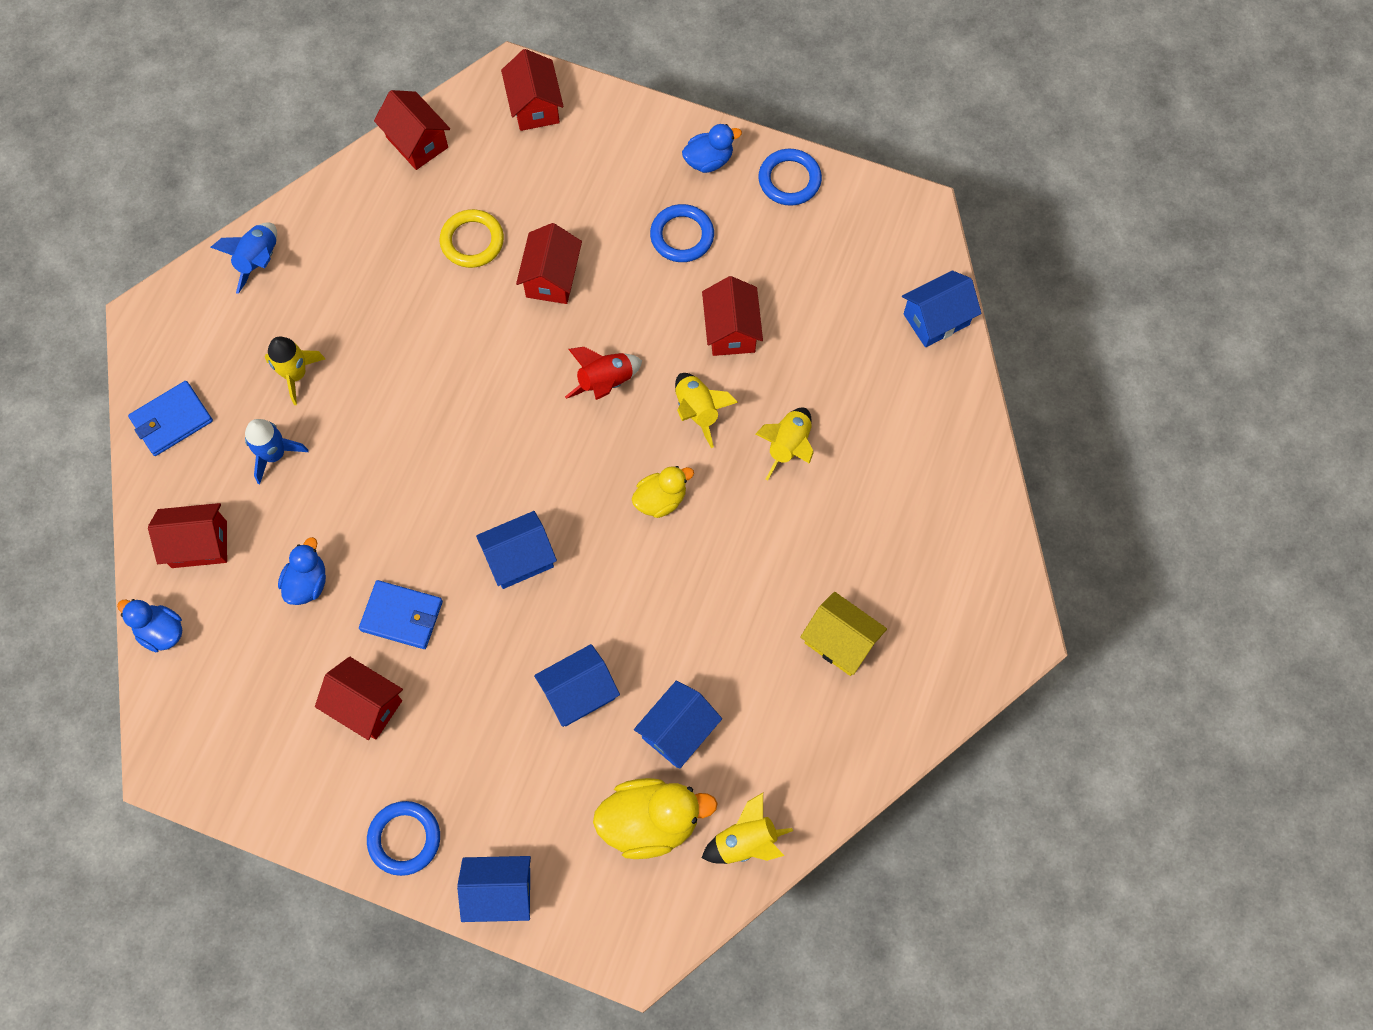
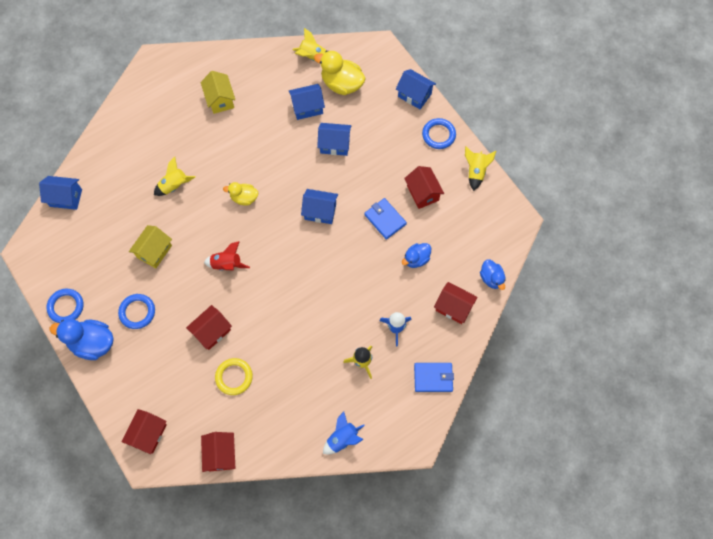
camera: 145 degrees left, 0 degrees up
yellow rocket [675,373,738,448] -> yellow rocket moved to [465,146,496,191]
blue duck [682,124,742,173] -> blue duck [50,319,114,360], size x1.67
red house [702,276,763,356] -> yellow house [129,225,172,269]

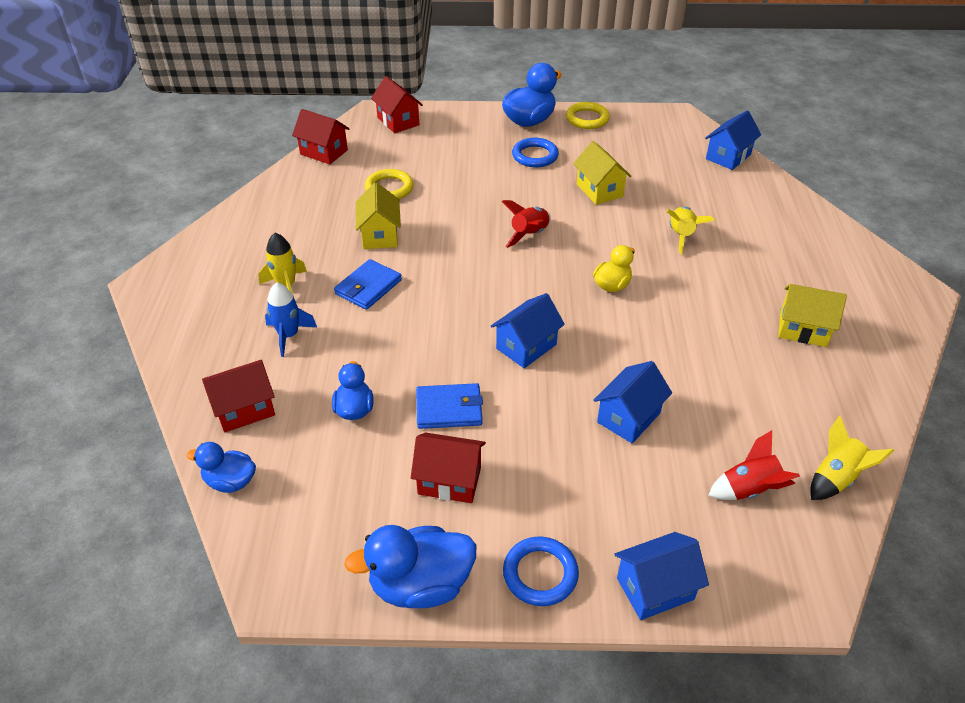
camera: 125 degrees right, 25 degrees down
blue ring [47,289,84,323] -> yellow ring [566,102,610,129]
red house [186,305,232,350] -> none
blue house [289,84,325,120] -> none
yellow duck [314,51,366,95] -> red rocket [709,430,800,500]
blue rocket [323,411,365,455] -> none
blue wallet [414,363,454,392] -> blue wallet moved to [334,259,402,310]
yellow rocket [465,146,496,191] -> blue duck [344,525,476,608]
none -> yellow house [356,182,401,249]

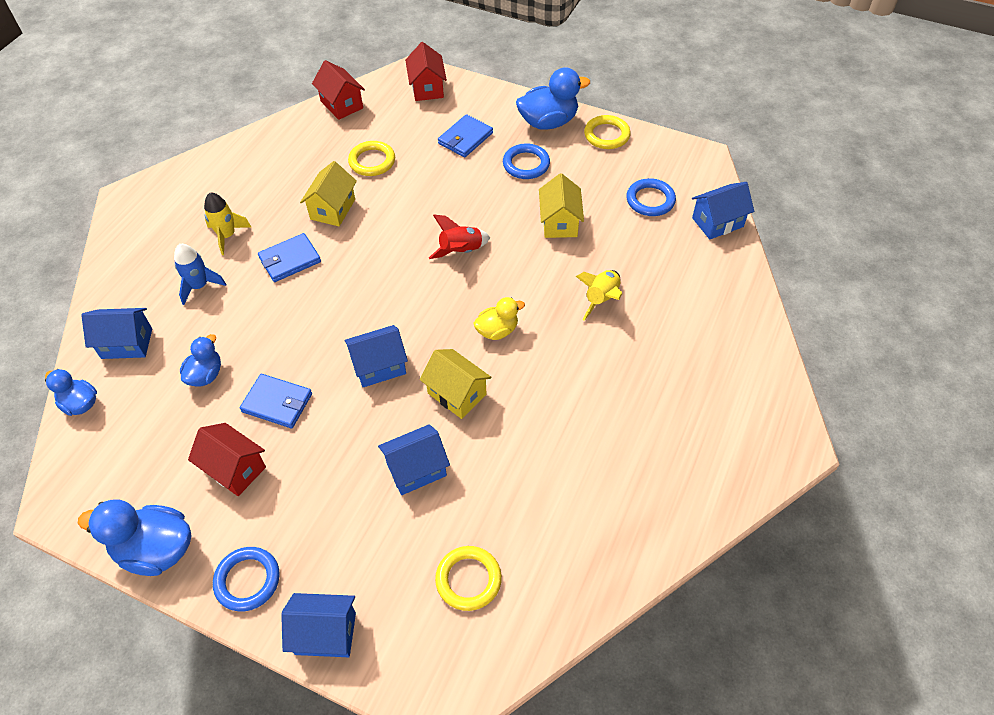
camera: 25 degrees right, 10 degrees up
red house [202,360,275,433] -> blue house [81,308,152,359]
red rocket [709,430,800,500] -> yellow ring [435,546,502,611]
yellow house [778,284,847,347] -> yellow house moved to [420,349,492,419]
yellow rocket [810,416,894,500] -> none
none -> blue wallet [438,114,493,157]
none -> blue ring [626,178,676,216]

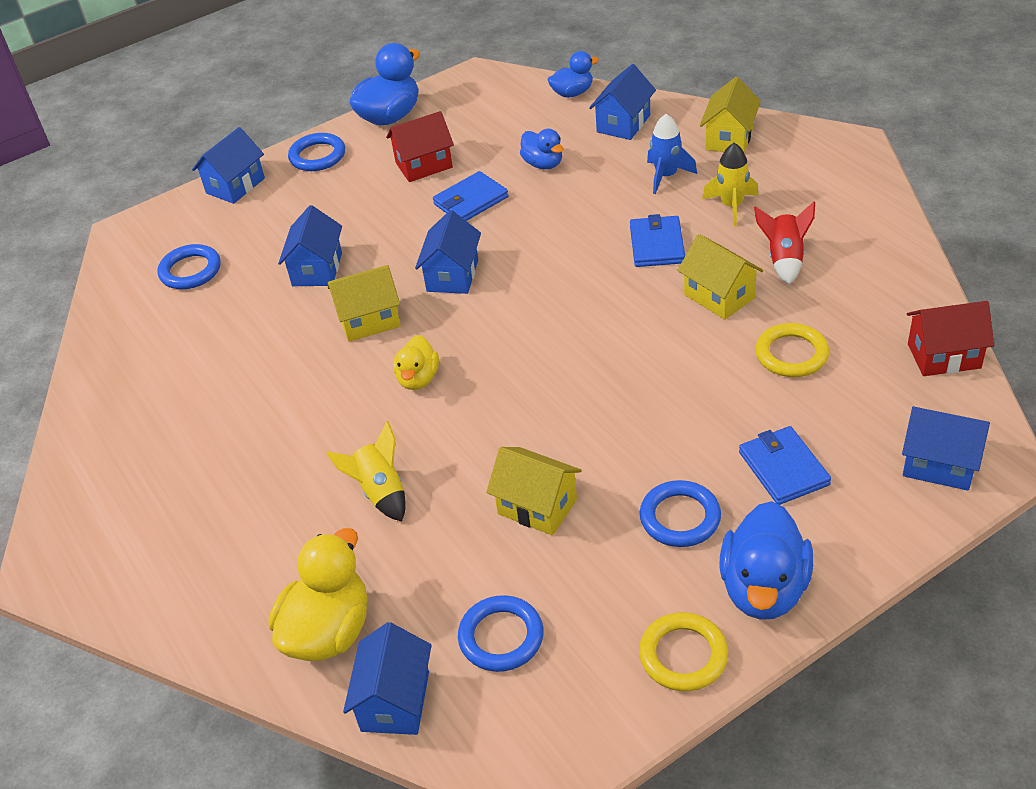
camera: 125 degrees right, 10 degrees down
red house [405,42,447,101] -> blue house [902,407,990,491]
red rocket [429,215,490,259] -> red rocket moved to [754,201,815,285]
yellow ring [435,546,502,611] -> blue ring [158,244,221,289]
none -> yellow duck [269,528,367,661]
none -> yellow house [700,77,761,153]

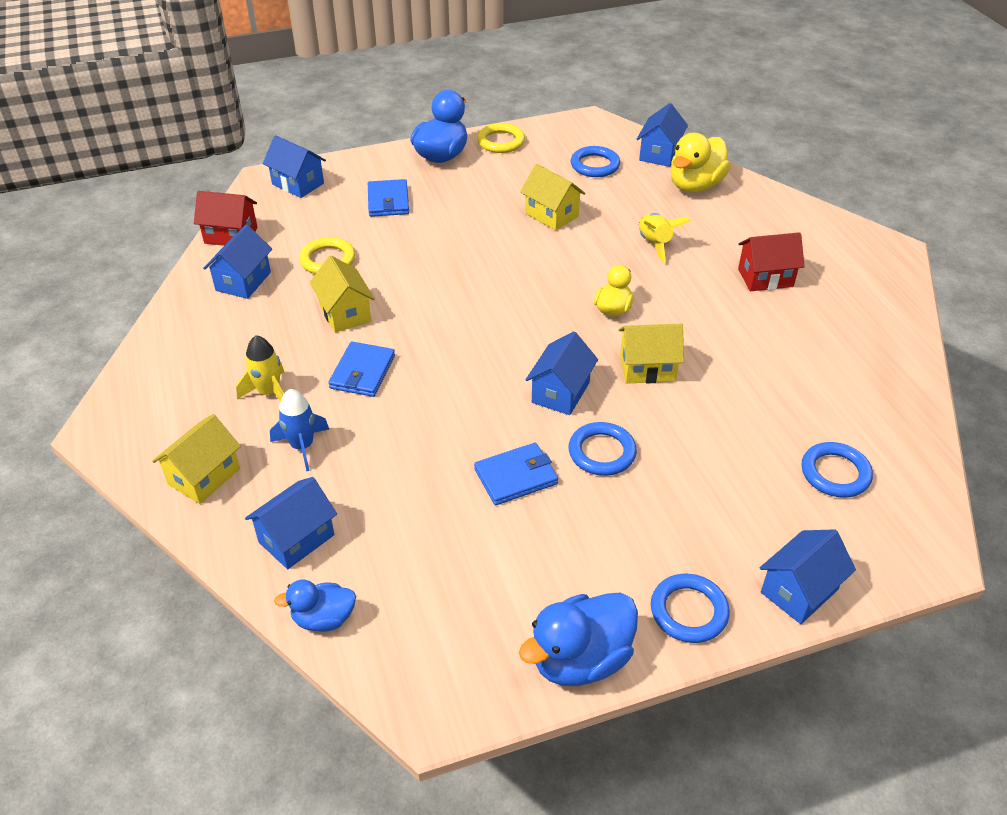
camera: 170 degrees left, 0 degrees up
blue house [278,205,342,286] -> blue house moved to [203,224,272,299]
red house [386,111,454,182] -> red house moved to [738,232,805,291]
blue duck [520,129,564,169] -> none
blue ring [640,480,721,547] -> blue ring moved to [568,422,637,476]
red rocket [754,201,815,285] -> none

